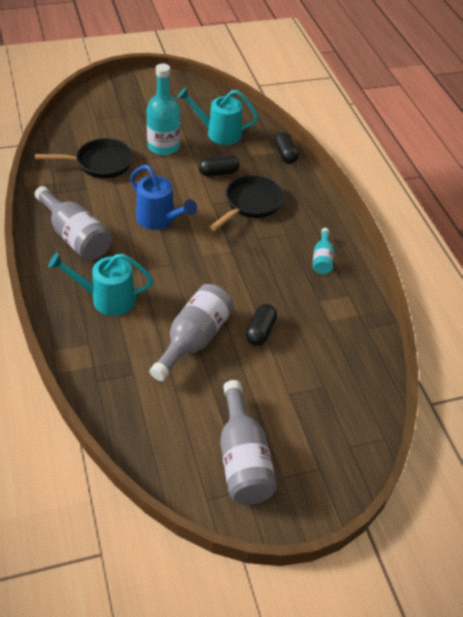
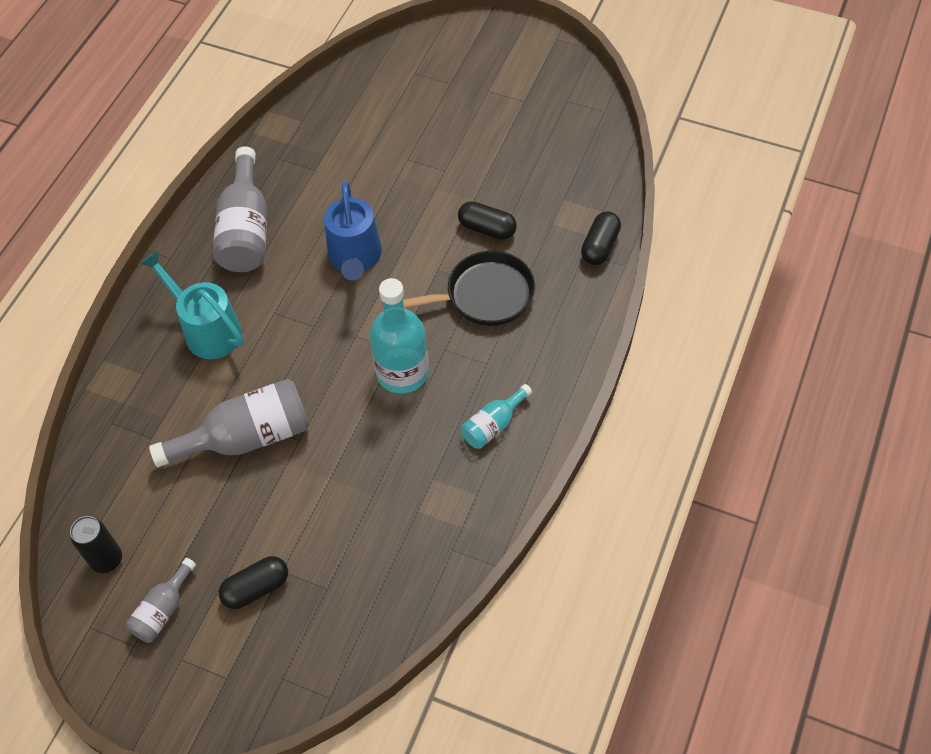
camera: 45 degrees right, 10 degrees up
black pan [35,138,134,178] -> none
turquoise bottle [147,64,180,155] -> turquoise bottle moved to [370,278,429,394]
turquoise watering can [177,87,258,145] -> none
grey bottle [220,380,277,504] -> grey bottle [125,558,196,643], size x0.54
black capsule [246,304,277,346] -> black capsule moved to [219,556,288,609]
none -> black can [70,516,122,573]

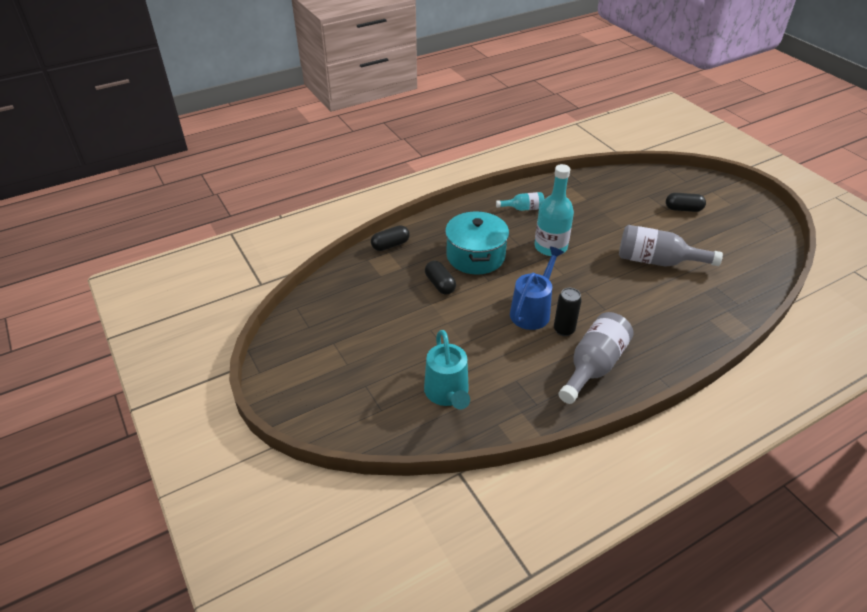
camera: 145 degrees left, 15 degrees down
black can [70,516,122,573] -> black can moved to [554,288,582,336]
grey bottle [125,558,196,643] -> none
turquoise watering can [140,250,244,359] -> turquoise watering can moved to [424,330,470,409]
black pan [403,251,535,326] -> turquoise pot [445,211,509,275]

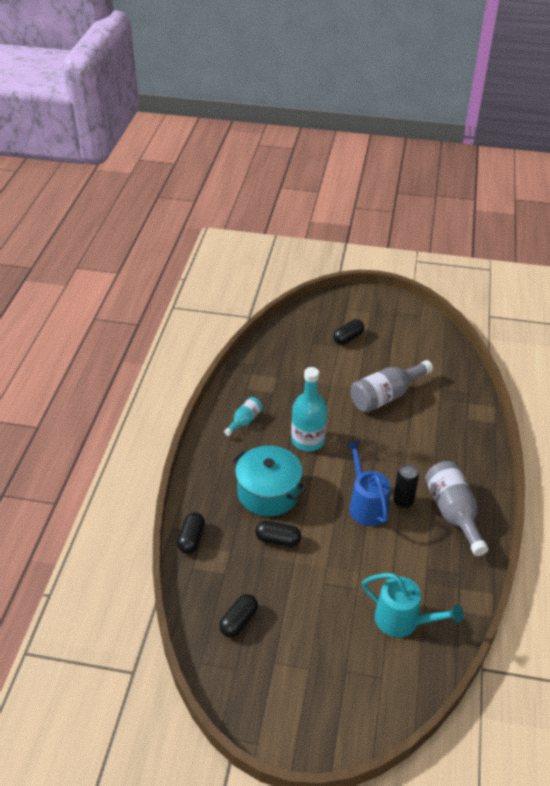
camera: 50 degrees left, 0 degrees up
none -> black capsule [219,594,258,637]

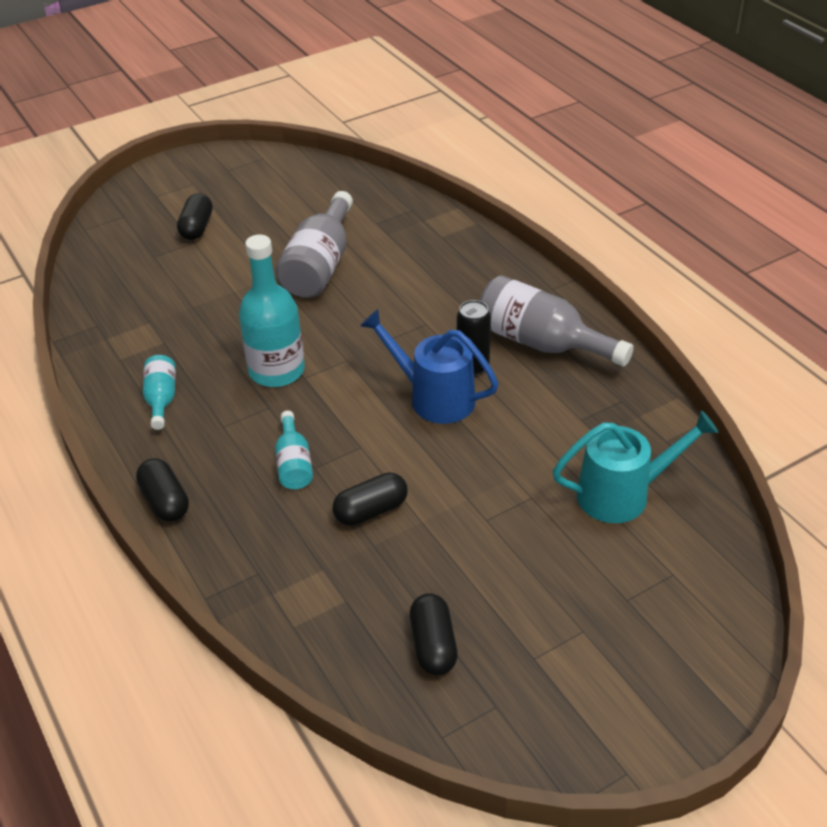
camera: 40 degrees left, 0 degrees up
black capsule [177,512,205,554] -> black capsule moved to [136,458,189,522]
turquoise pot [232,446,307,516] -> turquoise bottle [275,411,313,489]

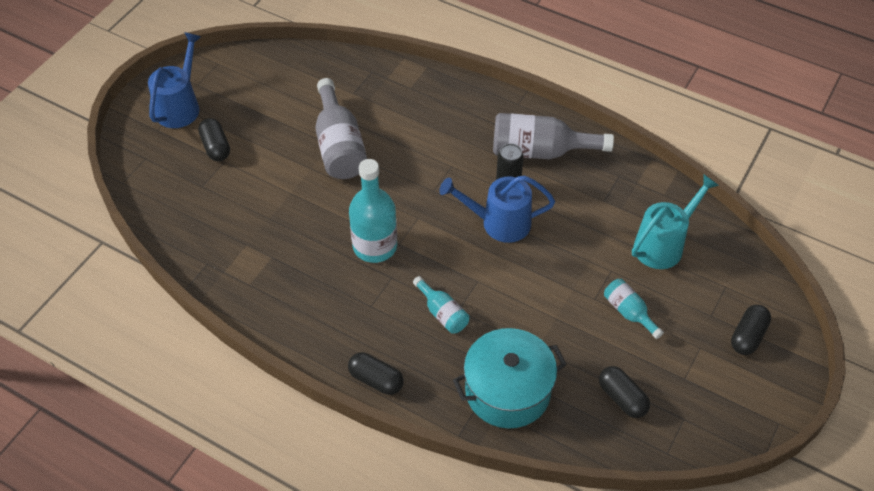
camera: 30 degrees left, 10 degrees up
turquoise bottle [143,355,176,430] -> turquoise bottle moved to [604,279,664,339]
black capsule [333,473,408,526] -> black capsule moved to [731,305,771,355]
none -> blue watering can [148,32,201,128]
none -> turquoise pot [453,328,567,428]

